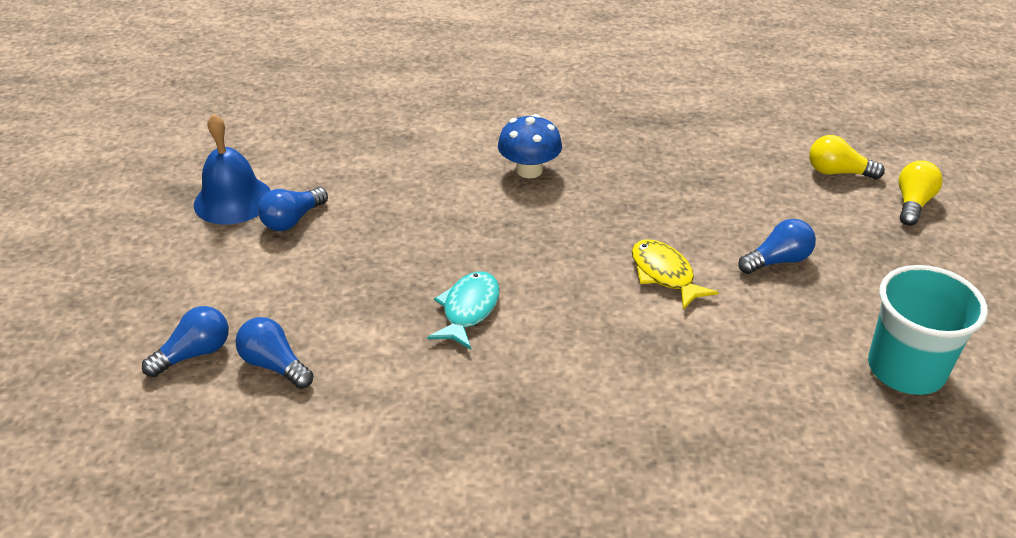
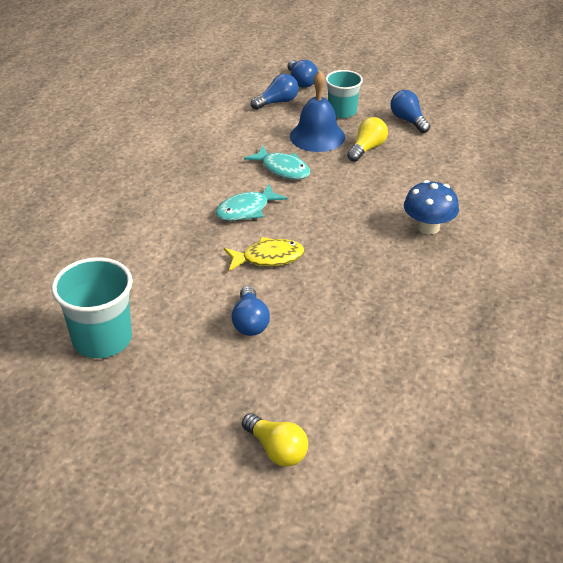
camera: 110 degrees right, 0 degrees up
blue bell [194,114,271,225] -> blue bell moved to [290,70,345,152]
yellow light bulb [809,135,885,179] -> yellow light bulb moved to [347,117,388,162]
none -> turquoise fish [216,184,287,221]
none -> turquoise cup [325,70,363,118]

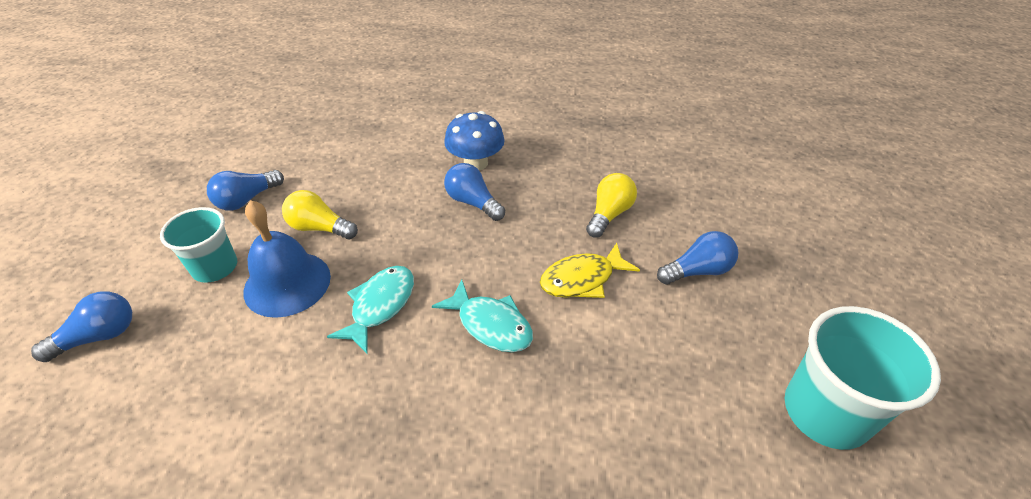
camera: 105 degrees left, 5 degrees up
yellow fish [224,237,304,271] -> yellow fish turned 90 degrees counterclockwise [540,243,640,298]
yellow light bulb [242,413,308,467] -> yellow light bulb moved to [586,173,637,238]
blue light bulb [251,74,299,110] -> blue light bulb moved to [444,163,505,221]

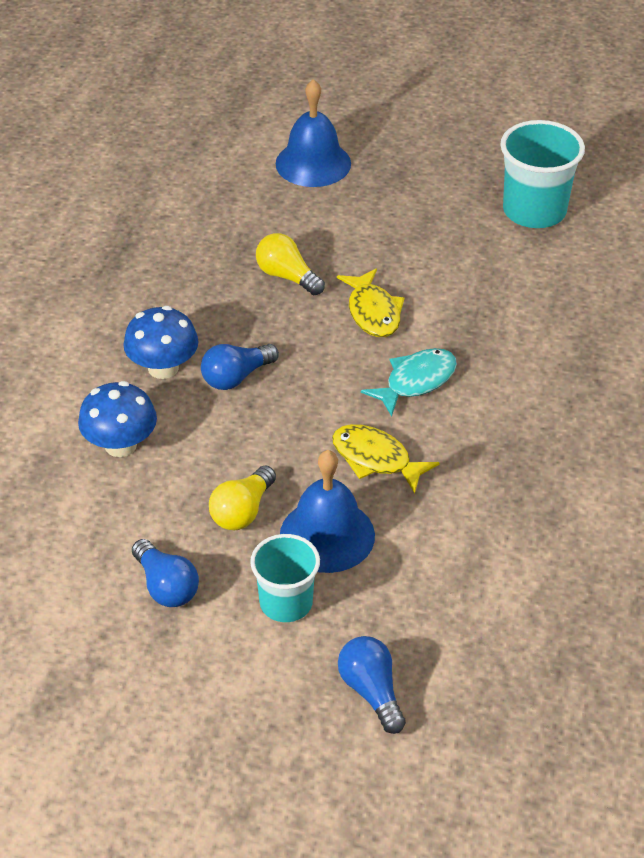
camera: 80 degrees left, 0 degrees up
turquoise fish [327,266,414,354] -> yellow fish [332,424,440,493]
blue light bulb [657,231,738,285] -> none
none -> blue mushroom [78,381,157,457]
none -> blue bell [276,79,351,187]

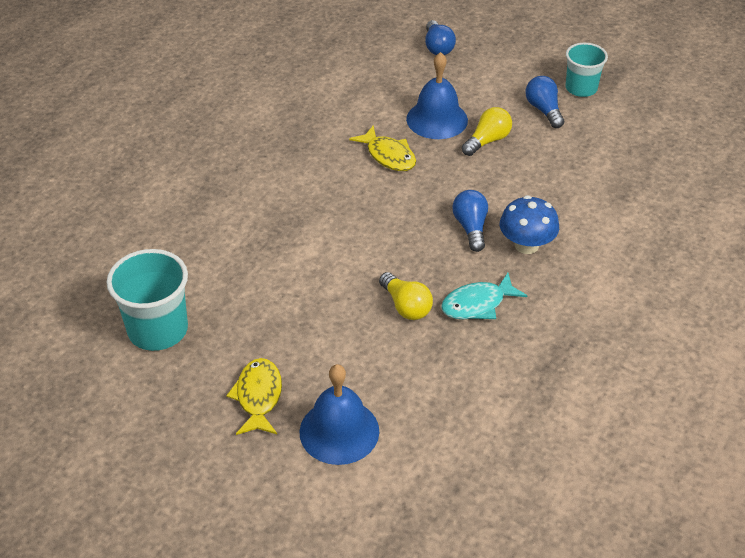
camera: 165 degrees left, 0 degrees up
blue mushroom [78,381,157,457] -> none
blue light bulb [201,344,279,390] -> blue light bulb turned 75 degrees counterclockwise [452,190,488,252]
turquoise cup [250,534,320,622] -> turquoise cup moved to [565,43,608,97]
yellow fish [337,268,405,337] -> yellow fish moved to [226,358,282,435]
turquoise fish [361,348,457,417] -> turquoise fish moved to [441,273,527,319]

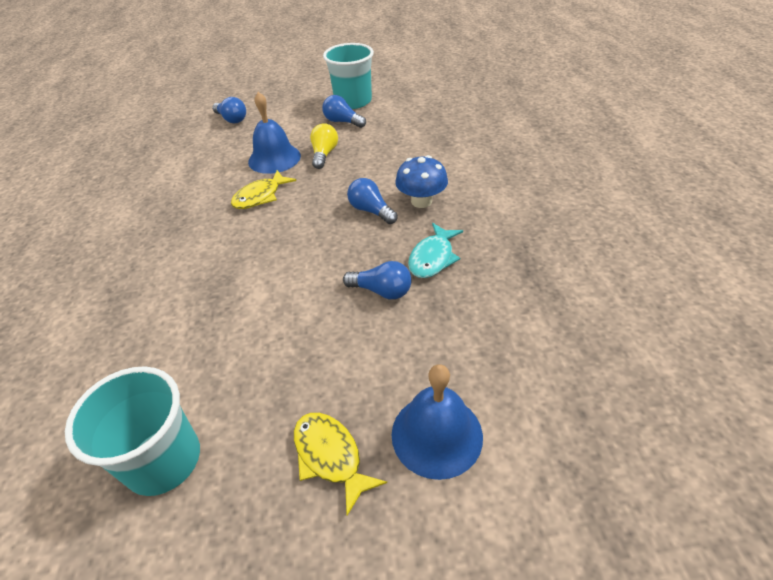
camera: 35 degrees left, 0 degrees up
yellow fish [349,126,416,171] -> yellow fish turned 120 degrees clockwise [231,170,296,209]
yellow light bulb [379,272,433,320] -> blue light bulb [343,261,412,299]
turquoise cup [565,43,608,97] -> turquoise cup [323,43,374,109], size x1.52

